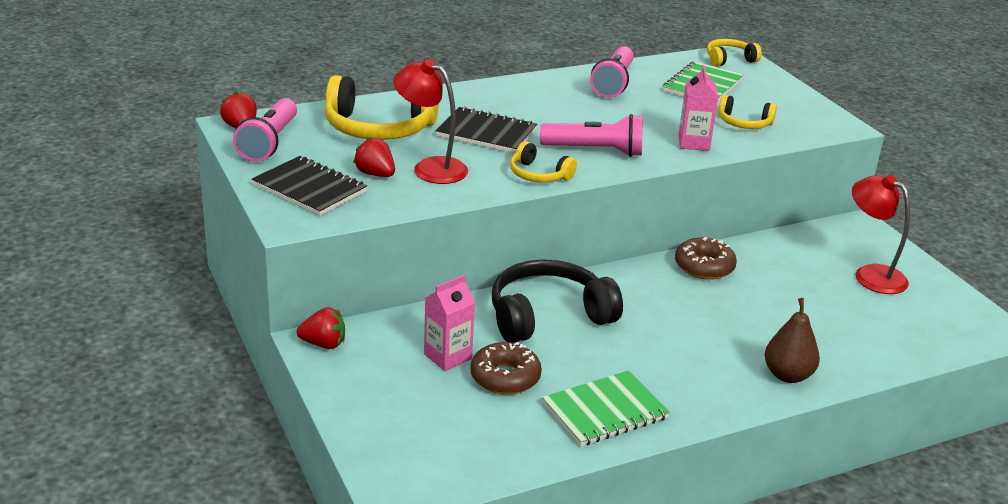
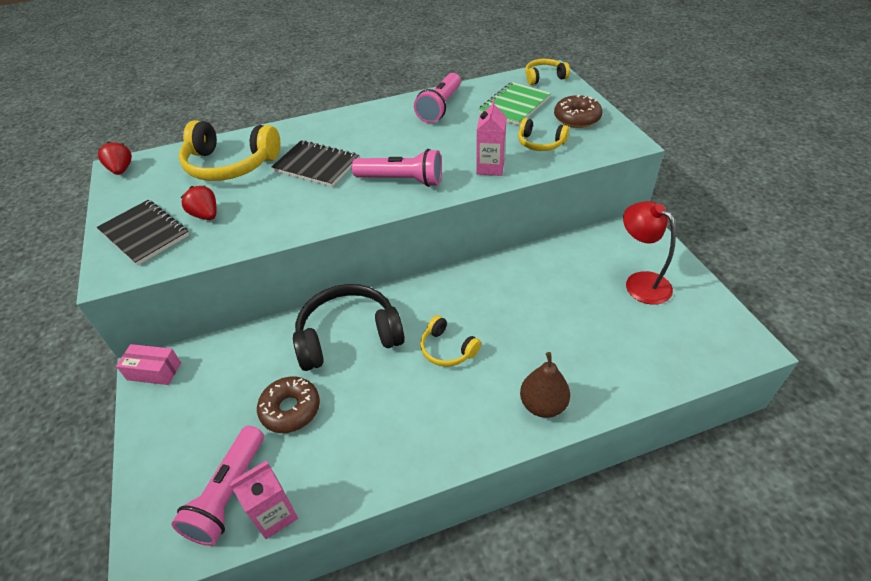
camera: 10 degrees right, 15 degrees up
pink flashlight [233,98,297,162] -> pink flashlight moved to [171,426,264,546]
red strawberry [297,307,345,349] -> pink box [116,344,181,385]
red lamp [393,59,468,184] -> none
pink carton [424,275,475,371] -> pink carton moved to [230,460,298,539]
yellow headphones [510,141,577,182] -> yellow headphones moved to [420,315,481,366]
green notebook [542,371,670,446] -> none
brown donut [675,237,737,280] -> brown donut moved to [554,95,602,128]

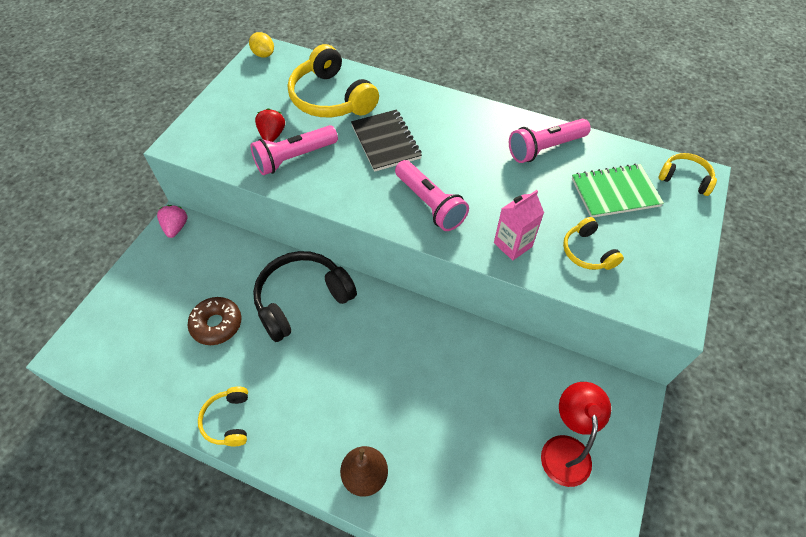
camera: 40 degrees right, 10 degrees up
black notebook [97,200,189,266] -> none
red strawberry [98,142,132,175] -> yellow lemon [249,32,274,58]
pink box [116,344,181,385] -> pink strawberry [157,205,188,238]
pink flashlight [171,426,264,546] -> pink flashlight moved to [250,125,338,175]
pink carton [230,460,298,539] -> none
black headphones [293,284,405,371] -> black headphones turned 60 degrees counterclockwise [253,251,357,342]
yellow headphones [420,315,481,366] -> yellow headphones moved to [198,386,248,447]
brown donut [554,95,602,128] -> none

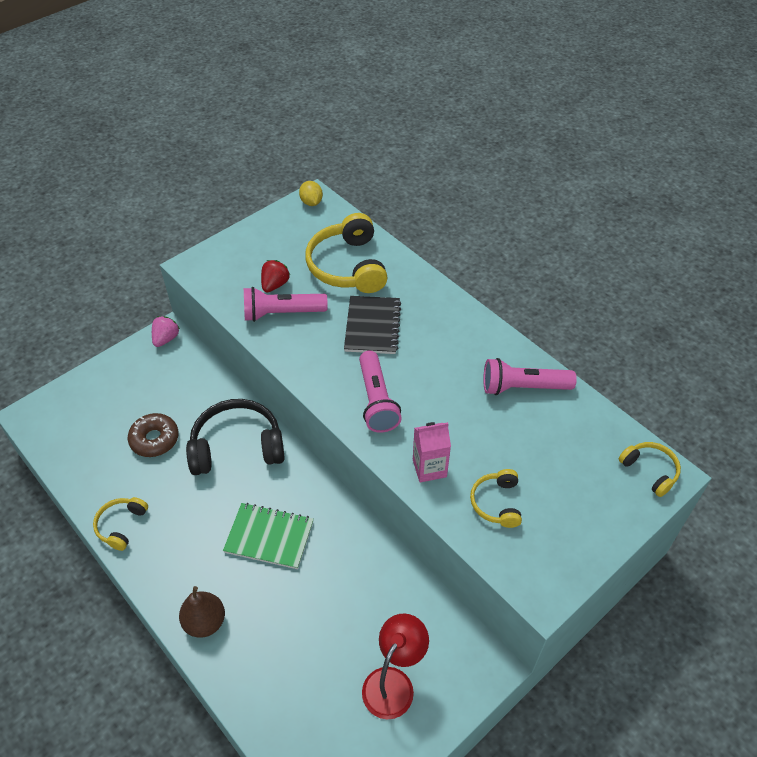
camera: 25 degrees right, 5 degrees down
green notebook [572,164,664,218] -> green notebook moved to [223,503,314,569]

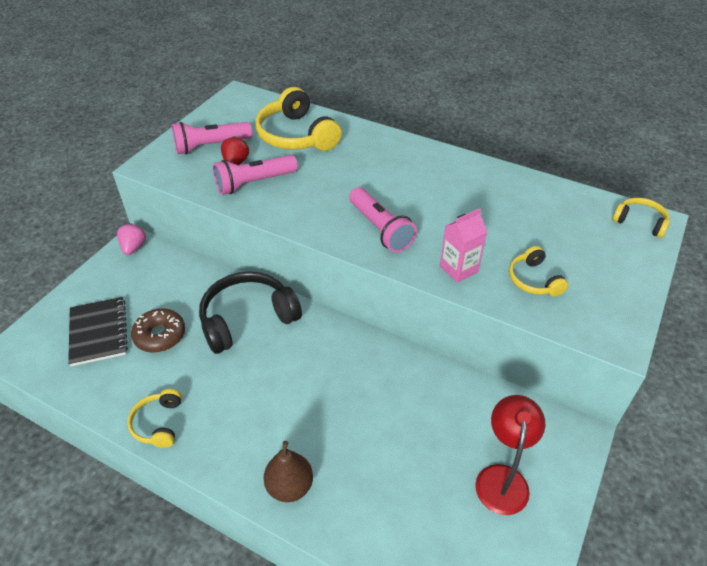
camera: 20 degrees left, 5 degrees down
green notebook [223,503,314,569] -> none
yellow lemon [299,181,323,206] -> none
black notebook [344,296,401,354] -> black notebook moved to [68,297,128,366]
pink flashlight [483,358,577,395] -> pink flashlight moved to [172,122,252,155]

